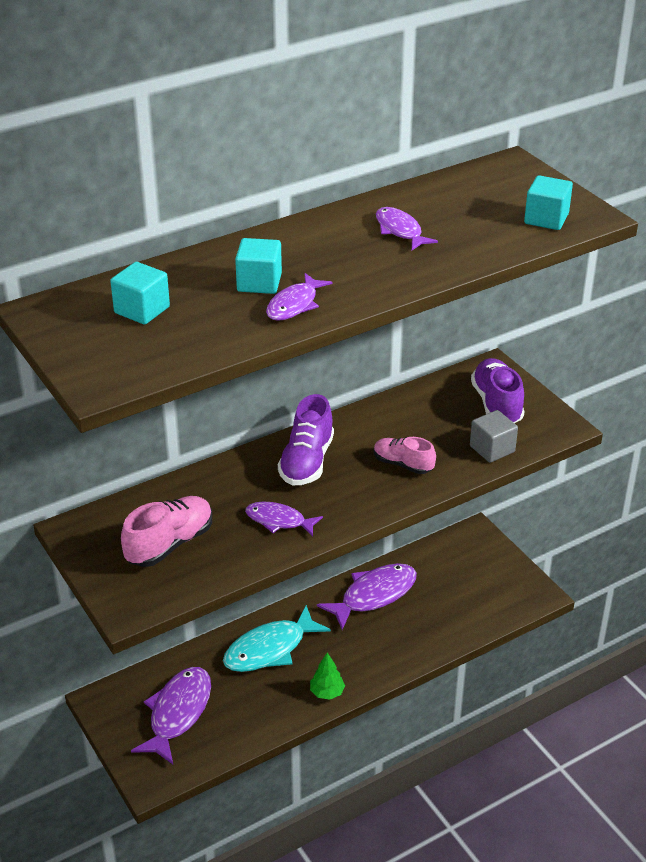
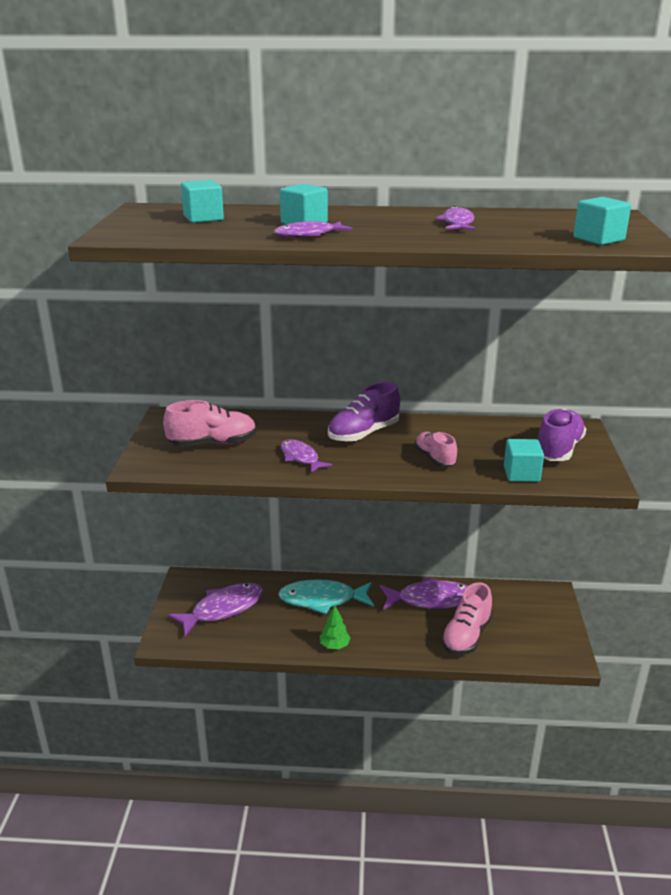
camera: 35 degrees right, 10 degrees down
grey cube [470,410,518,463] -> turquoise cube [504,439,544,482]
none -> pink shoe [441,582,492,655]

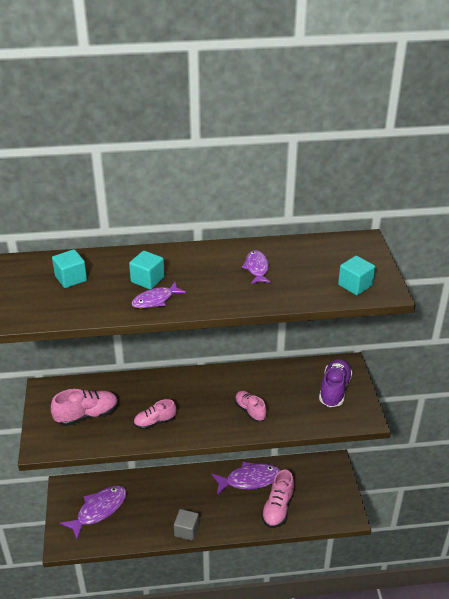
camera: 10 degrees left, 10 degrees up
turquoise fish [278,579,374,614] -> none
purple fish [280,439,332,473] -> pink shoe [133,399,176,429]
green tree [320,605,351,649] -> grey cube [174,509,199,541]
purple shoe [328,382,400,442] -> none
turquoise cube [504,439,544,482] -> none

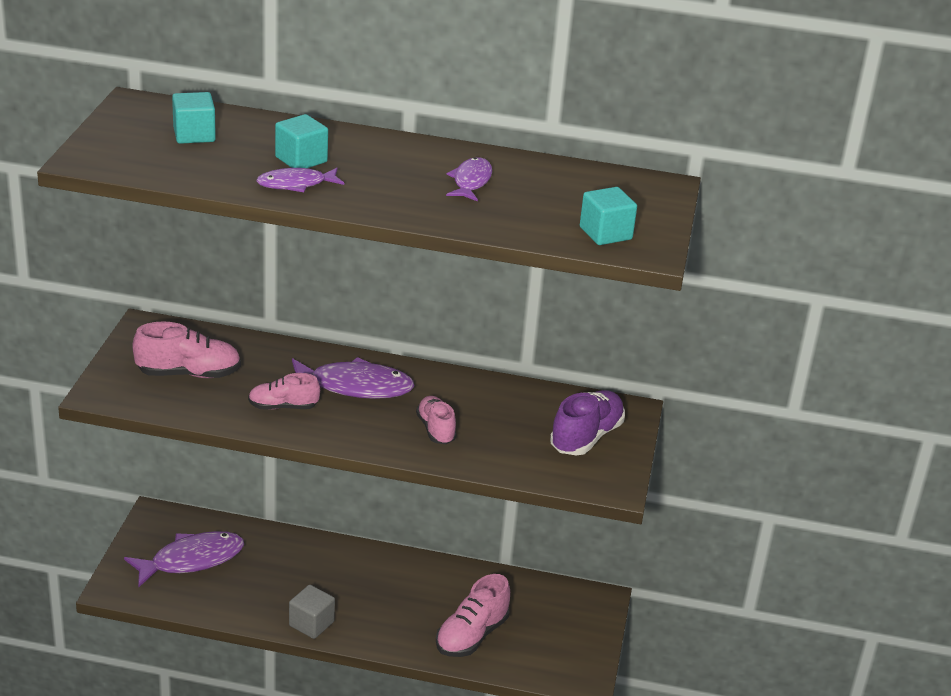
camera: 15 degrees right, 5 degrees down
purple fish [211,461,281,495] -> purple fish moved to [292,357,415,399]

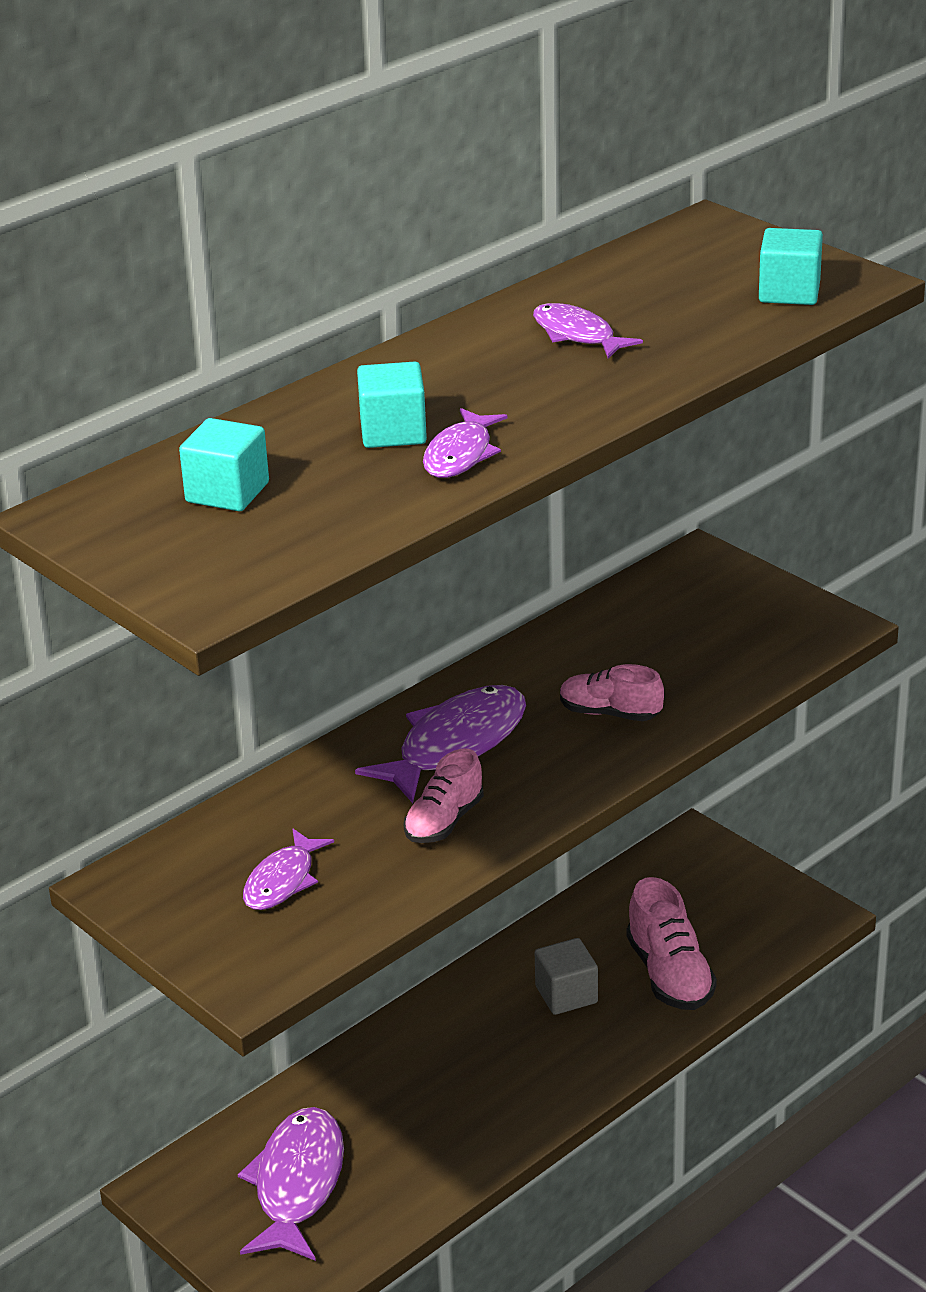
camera: 50 degrees left, 0 degrees up
pink shoe [132,322,241,378] -> purple fish [243,829,334,910]
grey cube [289,585,335,639] -> grey cube moved to [535,938,598,1015]
purple shoe [550,390,625,455] -> none

